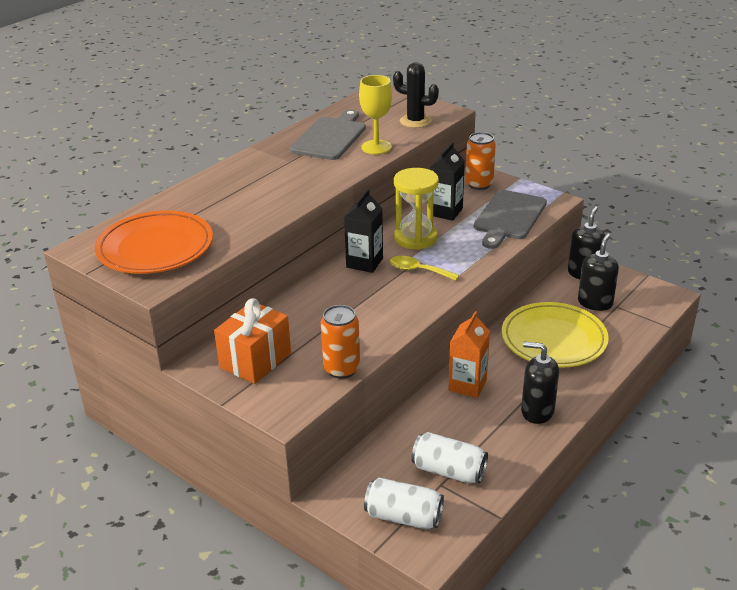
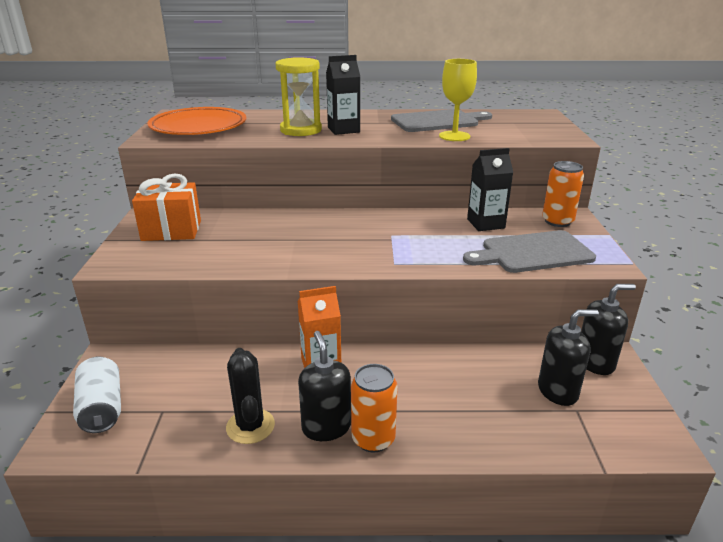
camera: 50 degrees right, 5 degrees down
orange can [321,305,360,379] -> orange can moved to [351,364,398,453]
black carton [344,189,383,273] -> black carton moved to [326,55,360,135]
yellow spoon [390,256,459,281] -> none
black cactus [393,62,439,128] -> black cactus moved to [226,348,275,444]
yellow hourglass [394,168,439,250] -> yellow hourglass moved to [275,57,322,136]
white can [411,432,488,484] -> none
yellow plate [502,302,609,368] -> none

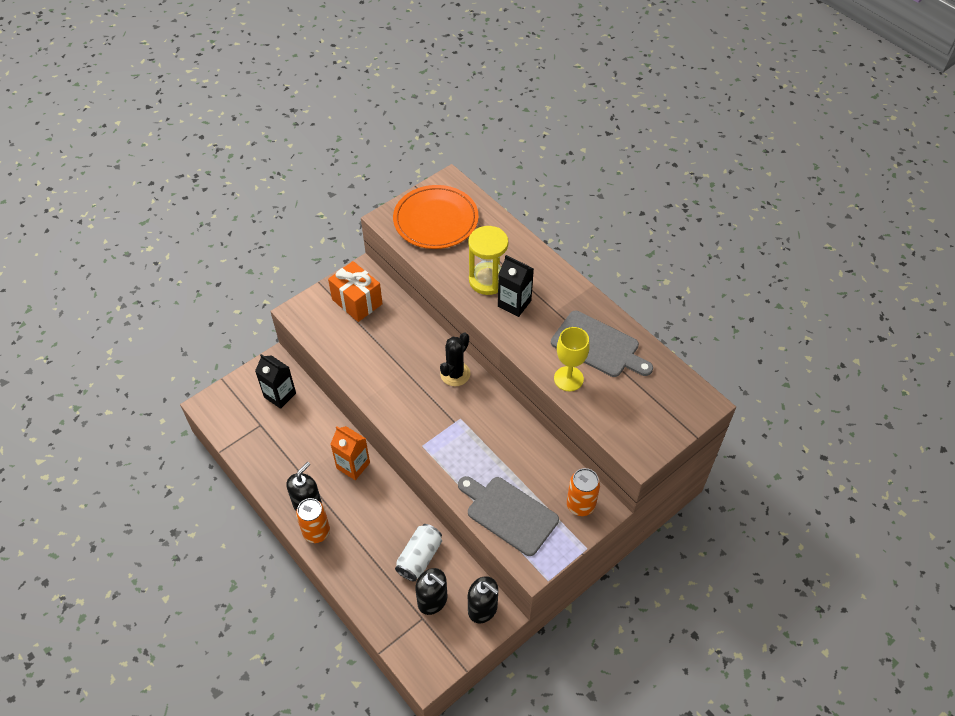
camera: 50 degrees right, 25 degrees up
white can [73,356,121,433] -> white can moved to [395,524,442,581]
black cactus [226,348,275,444] -> black cactus moved to [440,332,470,386]
black carton [467,148,514,231] -> black carton moved to [255,354,296,409]

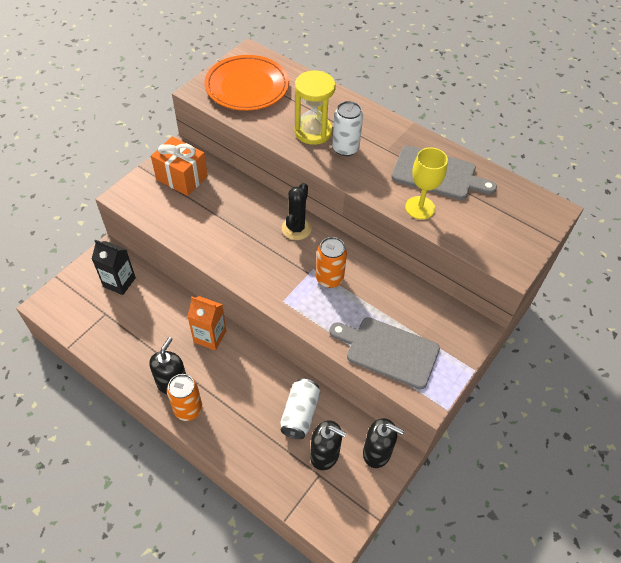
camera: 15 degrees left, 0 degrees up
black carton [498,255,534,317] -> white can [332,101,363,156]
orange can [567,468,600,516] -> orange can moved to [316,237,347,288]

